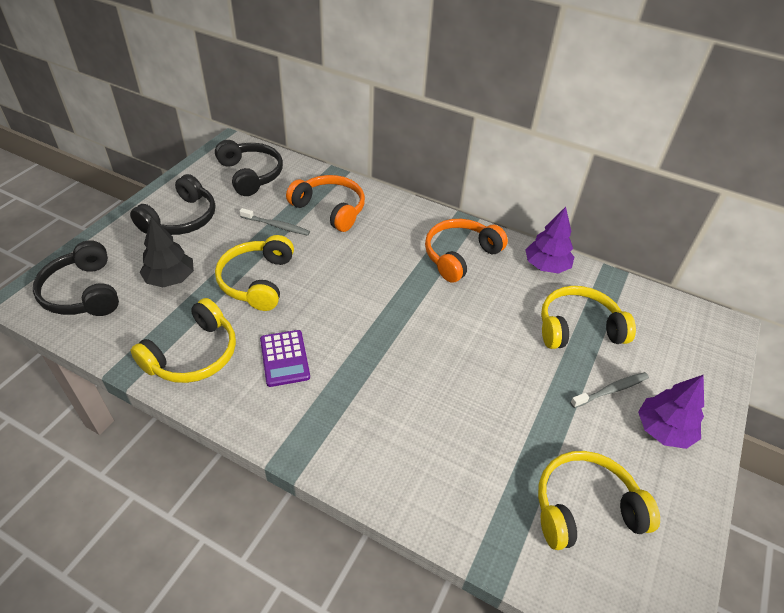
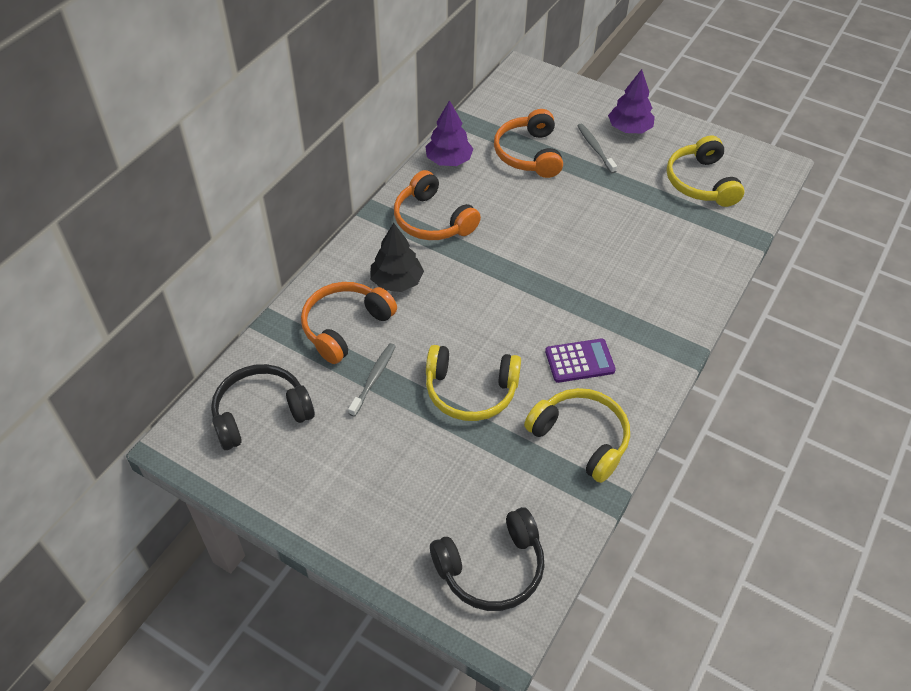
camera: 85 degrees left, 5 degrees up
black headphones [130,174,215,235] -> none
black tree [140,217,194,287] -> black tree moved to [370,223,424,292]
yellow headphones [541,286,636,349] -> orange headphones [494,109,563,178]

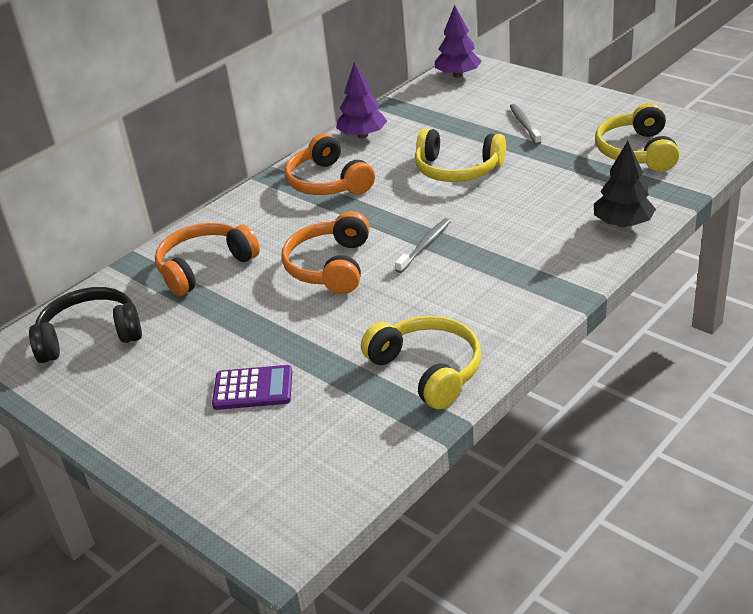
camera: 15 degrees right, 15 degrees down
grey toothbrush [348,343,396,417] -> grey toothbrush moved to [395,218,451,273]
black tree [370,223,424,292] -> black tree moved to [594,141,656,227]
yellow headphones [426,345,521,421] -> yellow headphones moved to [415,129,506,182]
black headphones [430,507,545,611] -> none
orange headphones [494,109,563,178] -> orange headphones moved to [281,211,370,294]
purple calculator [545,339,616,383] -> purple calculator moved to [212,365,292,410]
purple tree [608,69,655,133] -> purple tree moved to [435,5,482,77]

